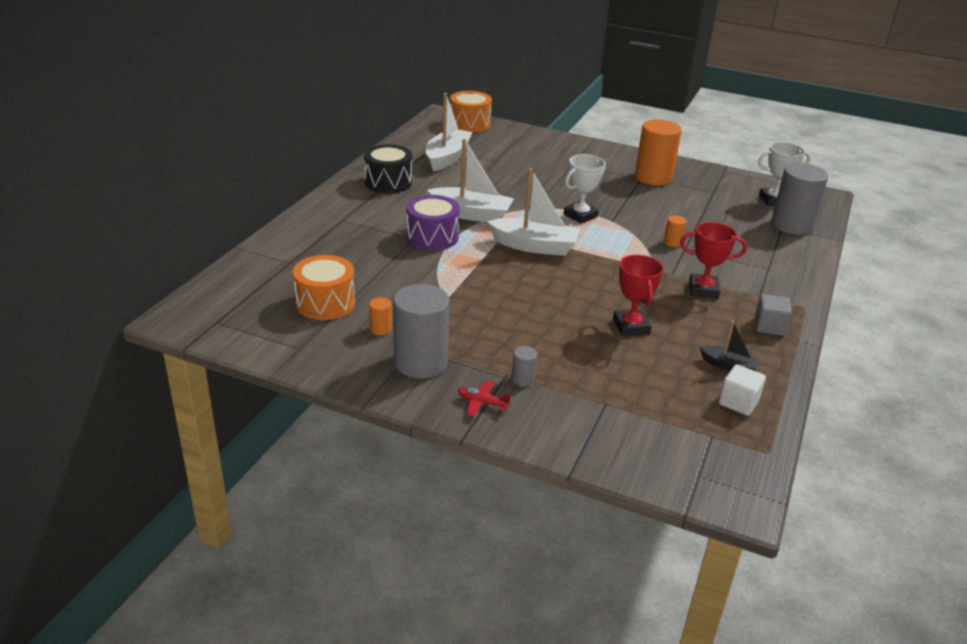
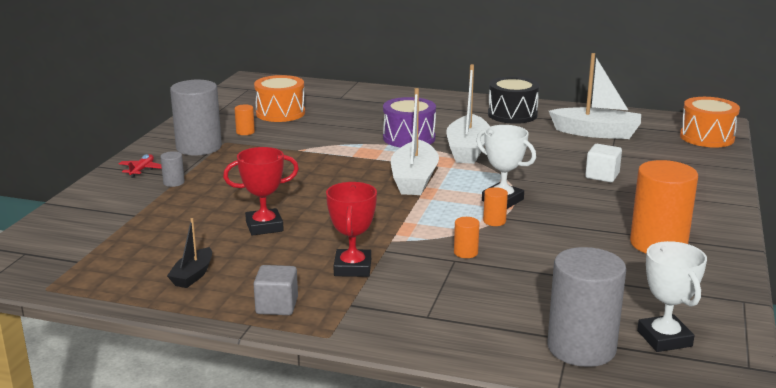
camera: 85 degrees right, 10 degrees down
white cube [719,364,766,416] -> white cube moved to [585,144,622,182]
none -> orange cylinder [483,187,508,226]

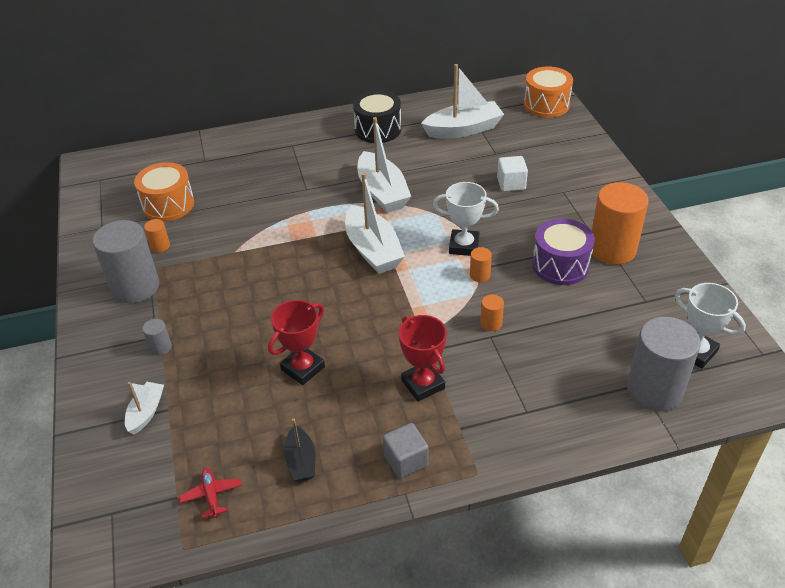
camera: 30 degrees left, 20 degrees up
red plane [119,154,162,178] -> red plane moved to [179,468,242,518]
purple drum [383,97,436,148] -> purple drum moved to [532,218,595,285]
none -> white boat [125,382,164,435]

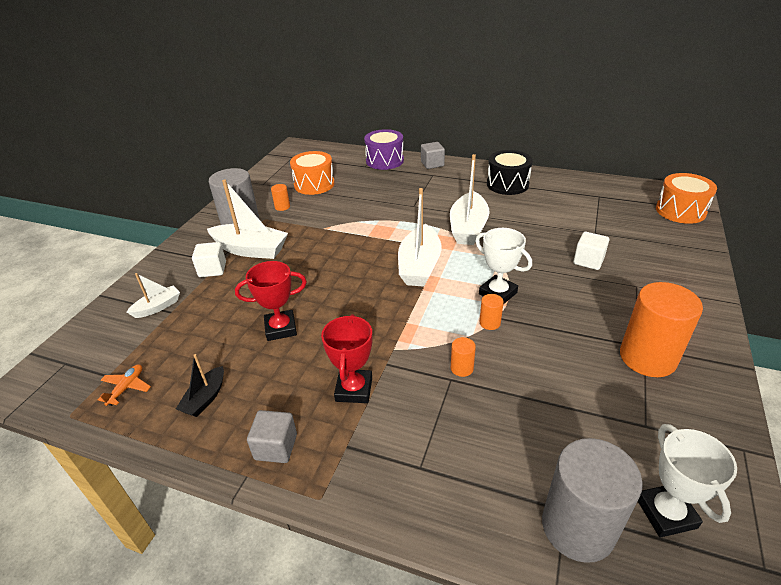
camera: 35 degrees right, 5 degrees down
grey cylinder [142,319,172,356] -> white cube [192,242,226,277]
red plane [179,468,242,518] -> orange plane [98,364,151,406]
white boat [421,64,504,138] -> white boat moved to [207,180,288,259]
purple drum [532,218,595,285] -> purple drum moved to [364,129,404,170]
none -> grey cube [421,142,445,169]

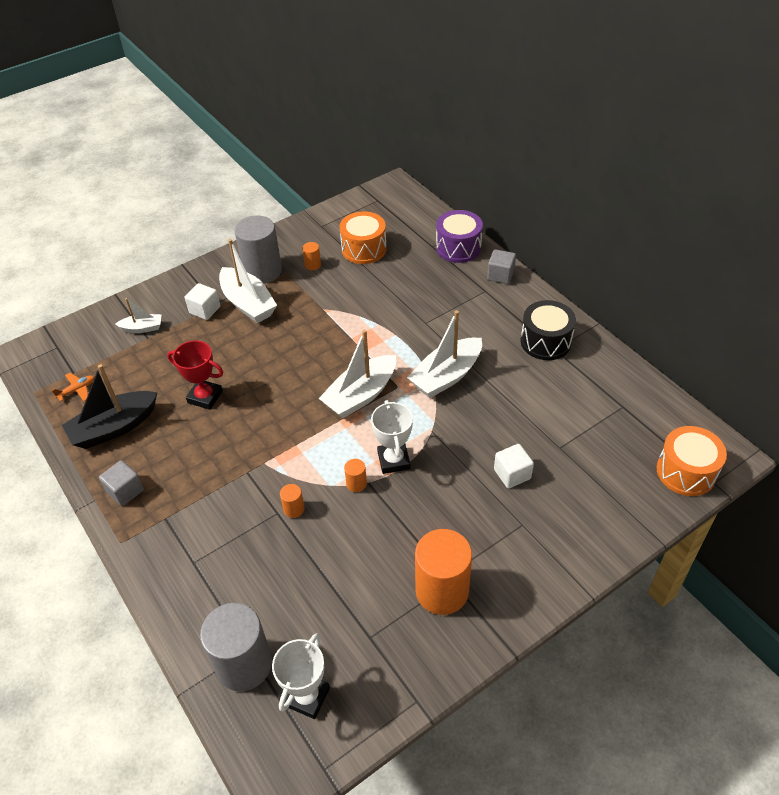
camera: 35 degrees right, 10 degrees up
black boat [176,354,224,417] -> black boat [62,364,157,449], size x1.87
red trophy [321,314,372,403] -> none

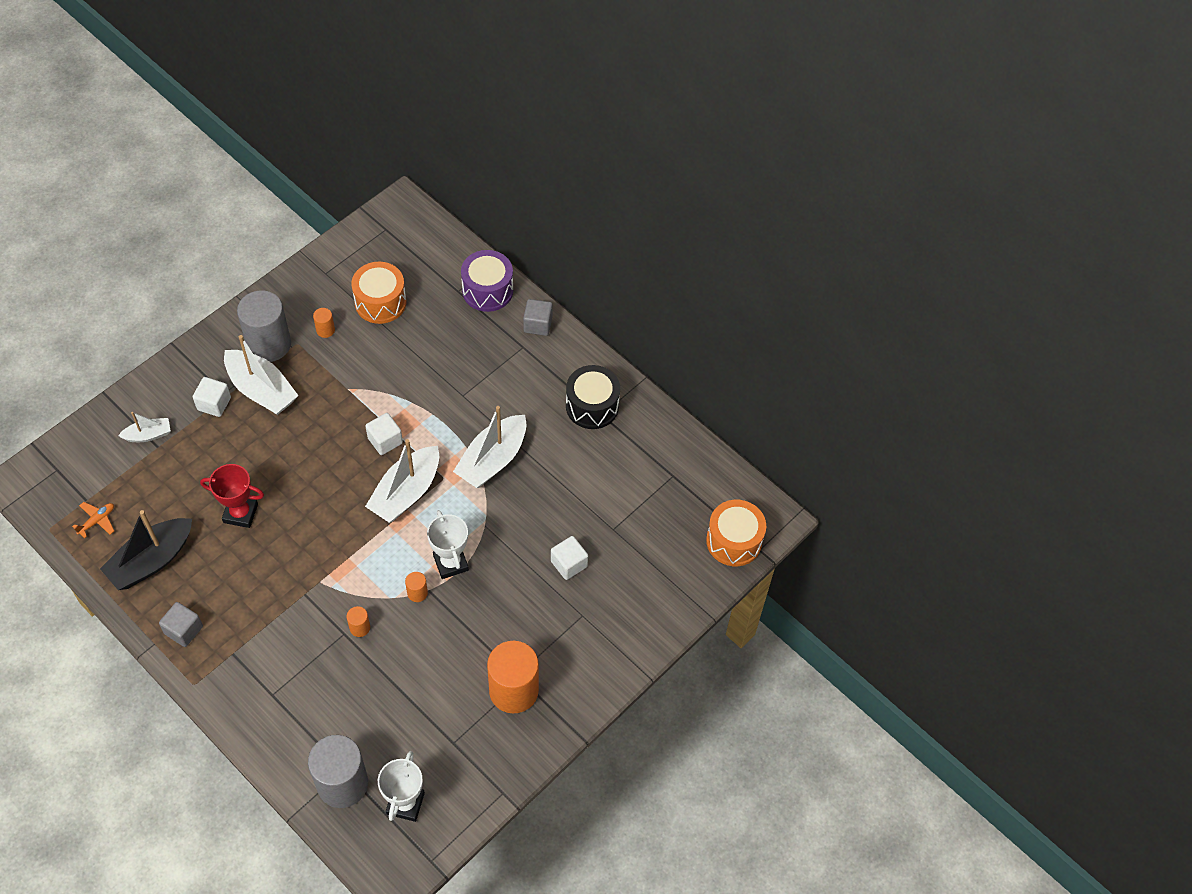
camera: 15 degrees left, 10 degrees up
none -> white cube [365,413,403,455]

